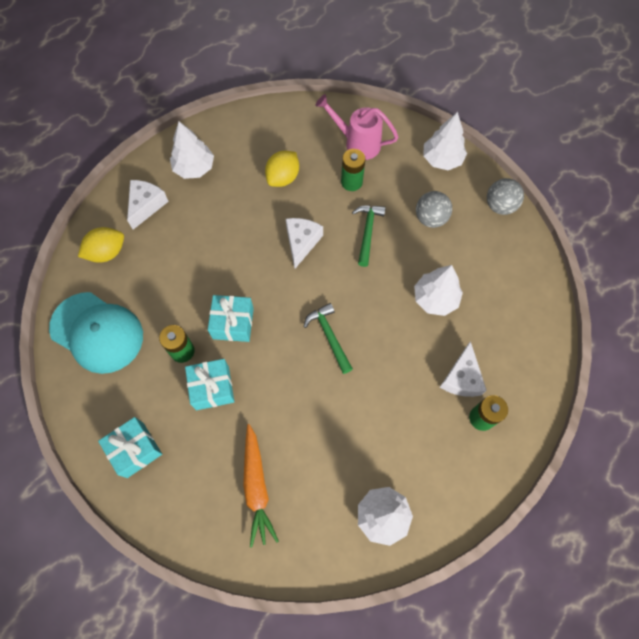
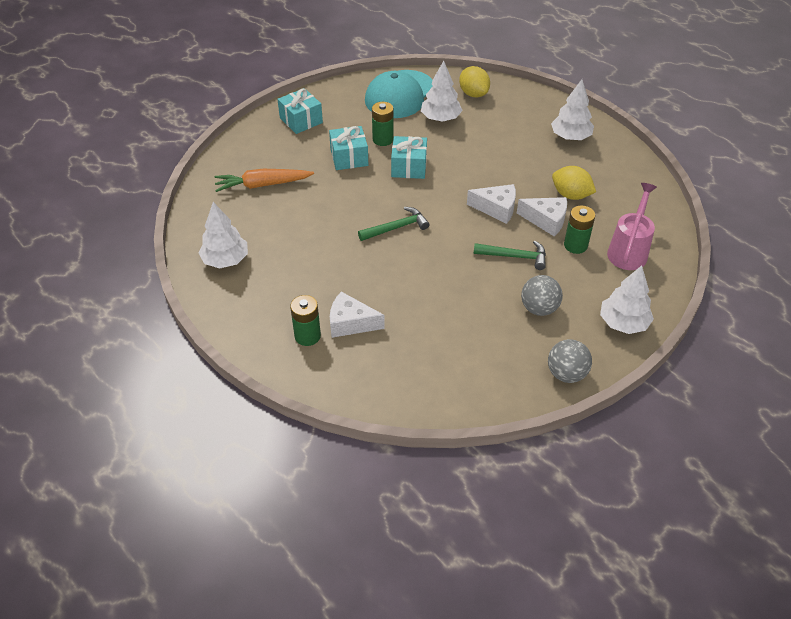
camera: 90 degrees right, 20 degrees down
white cheese [127,180,169,230] -> white cheese moved to [517,197,567,237]
white tree [414,265,463,316] -> white tree moved to [421,61,463,122]

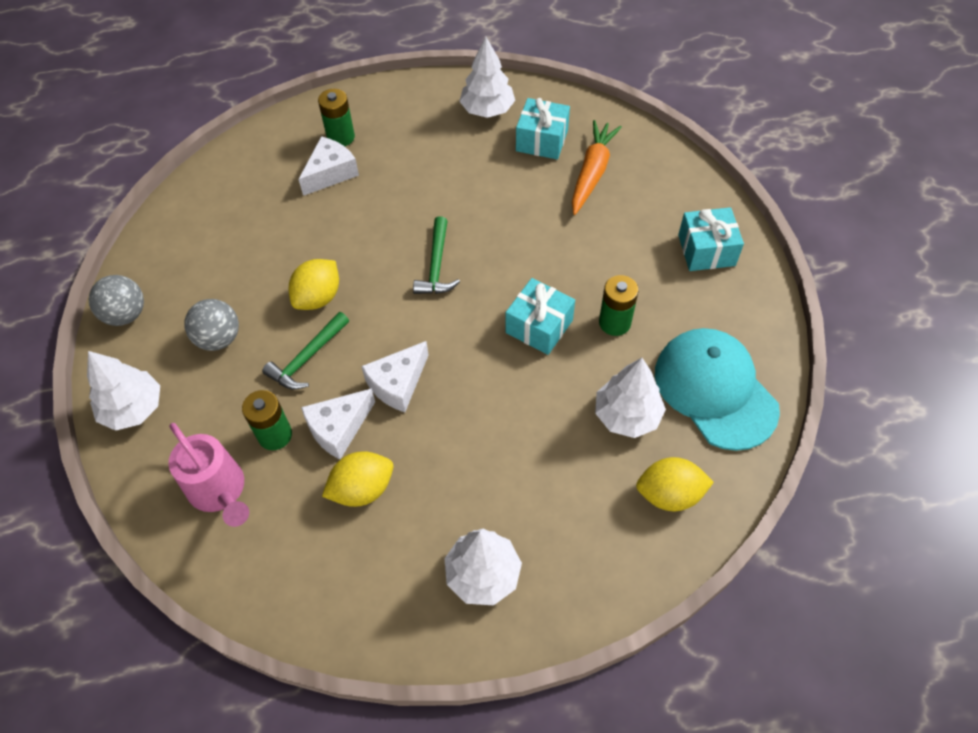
camera: 120 degrees right, 10 degrees up
turquoise gift [329,126,368,170] -> turquoise gift moved to [516,98,570,160]
none -> yellow lemon [289,259,339,310]

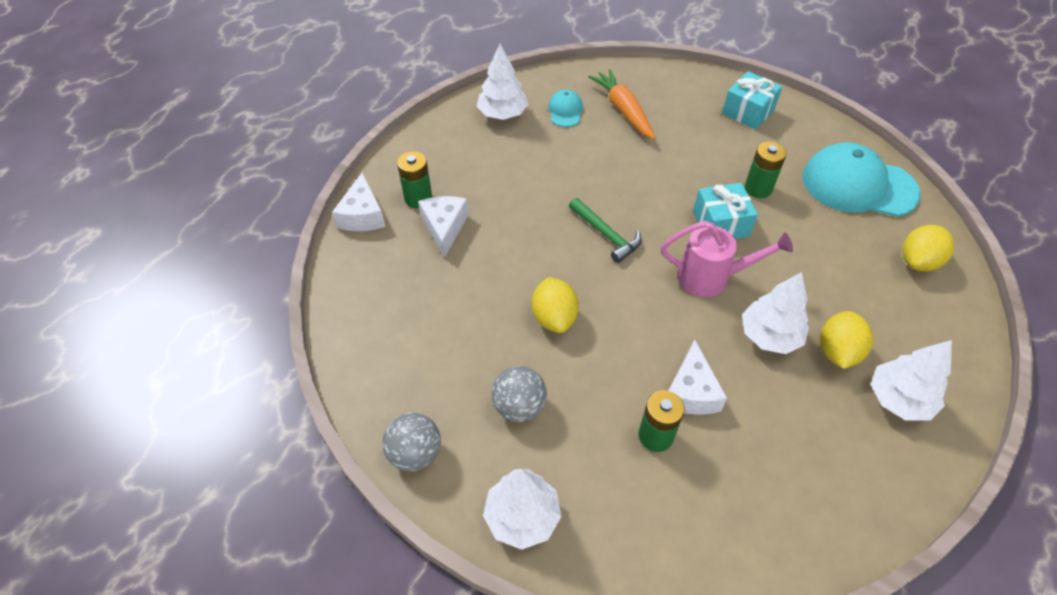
camera: 45 degrees left, 5 degrees down
pink watering can [169,423,249,527] -> pink watering can moved to [661,221,793,297]
green hammer [262,312,349,390] -> none
yellow lemon [322,451,393,507] -> yellow lemon moved to [820,311,873,369]
white cheese [361,341,428,412] -> white cheese moved to [332,173,385,231]
turquoise gift [516,98,570,160] -> turquoise cap [548,90,583,127]
white tree [595,358,666,438] -> white tree moved to [742,272,809,354]

